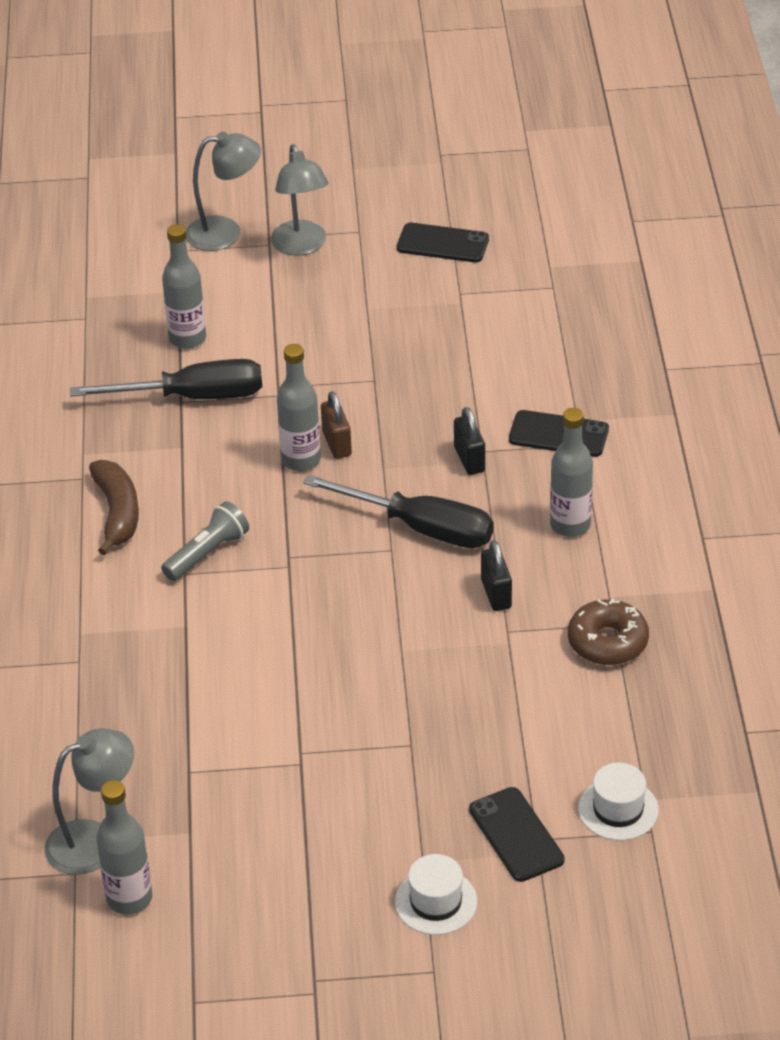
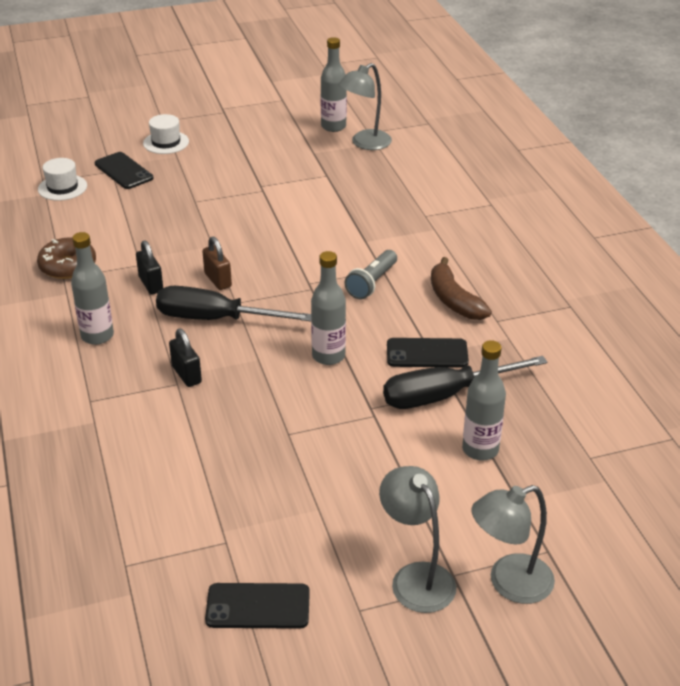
camera: 165 degrees right, 5 degrees down
brown padlock [321,391,352,459] -> brown padlock moved to [202,236,232,290]
black phone [509,410,609,457] -> black phone moved to [387,338,469,368]

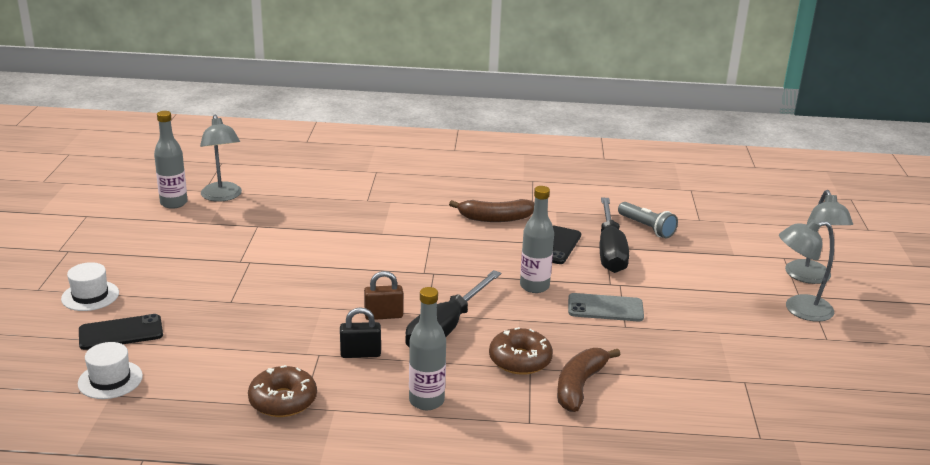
camera: 70 degrees left, 10 degrees down
black padlock [169,329,202,387] -> brown donut [489,327,553,375]
black phone [205,583,310,629] -> none
grey flashlight [345,250,397,299] -> grey flashlight moved to [618,202,678,238]
grey bottle [462,340,506,461] -> none
none -> brown banana [557,348,621,412]
none -> grey phone [568,293,644,321]

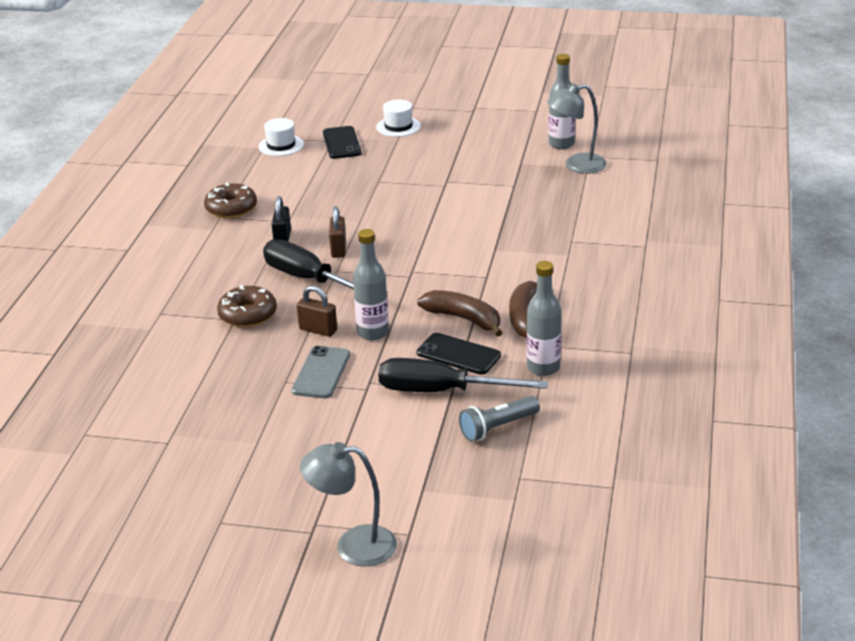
camera: 100 degrees right, 5 degrees up
grey bottle [409,287,446,410] -> grey bottle moved to [527,261,561,376]
brown banana [557,348,621,412] -> brown banana moved to [417,290,503,337]
grey lamp [779,219,834,322] -> none
none -> brown padlock [297,286,337,337]

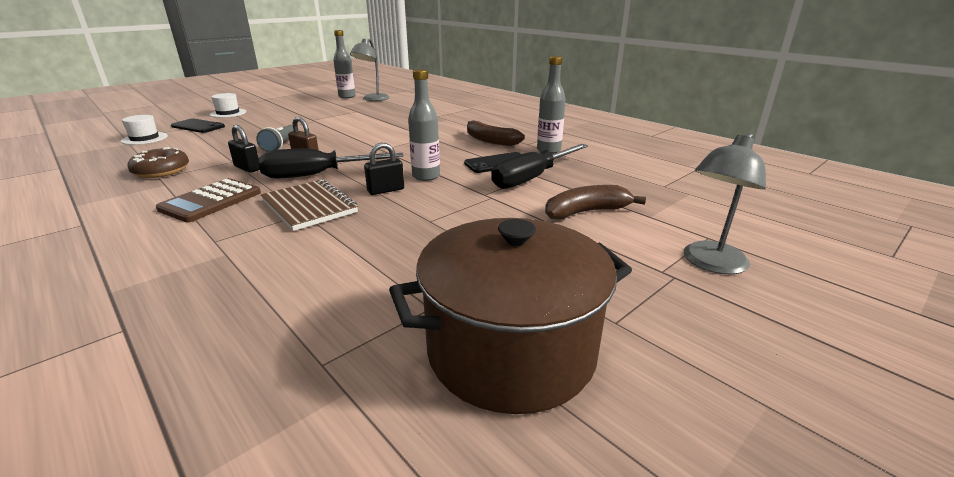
camera: 55 degrees left, 5 degrees down
brown donut [217,285,277,327] -> brown notebook [261,179,358,231]
grey phone [291,346,350,398] -> none
brown padlock [297,286,337,337] -> black padlock [364,143,404,195]
brown banana [417,290,503,337] -> brown banana moved to [545,185,646,219]
grey flashlight [459,396,540,442] -> grey flashlight moved to [256,125,294,152]
none -> brown calculator [156,178,261,222]
none -> brown pot [389,218,632,414]

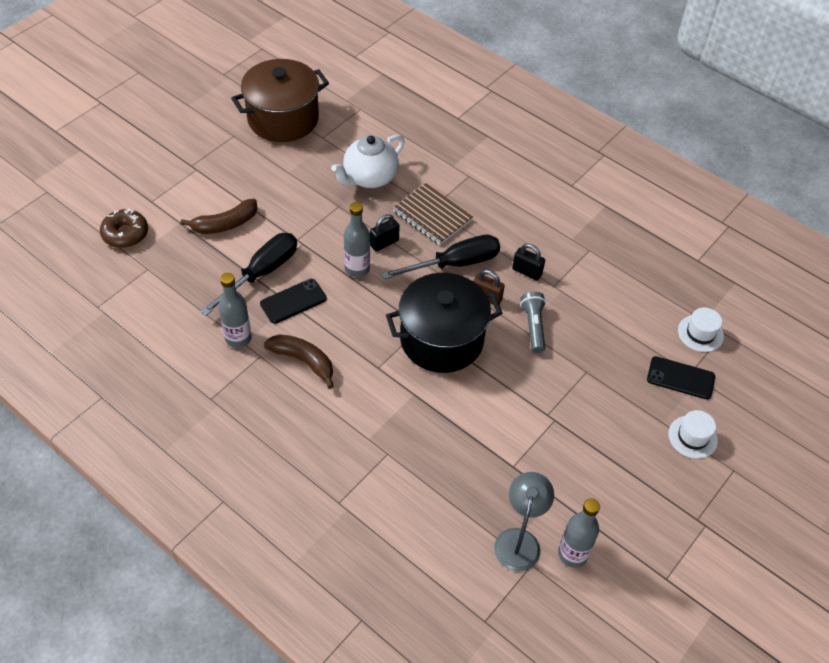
camera: 170 degrees right, 25 degrees up
brown donut [128,147,189,178] -> brown donut moved to [100,208,148,248]
brown calculator [156,178,261,222] -> none
grey lamp [684,133,766,274] -> none
none -> white teapot [331,135,405,188]
none -> black pot [386,273,502,373]

